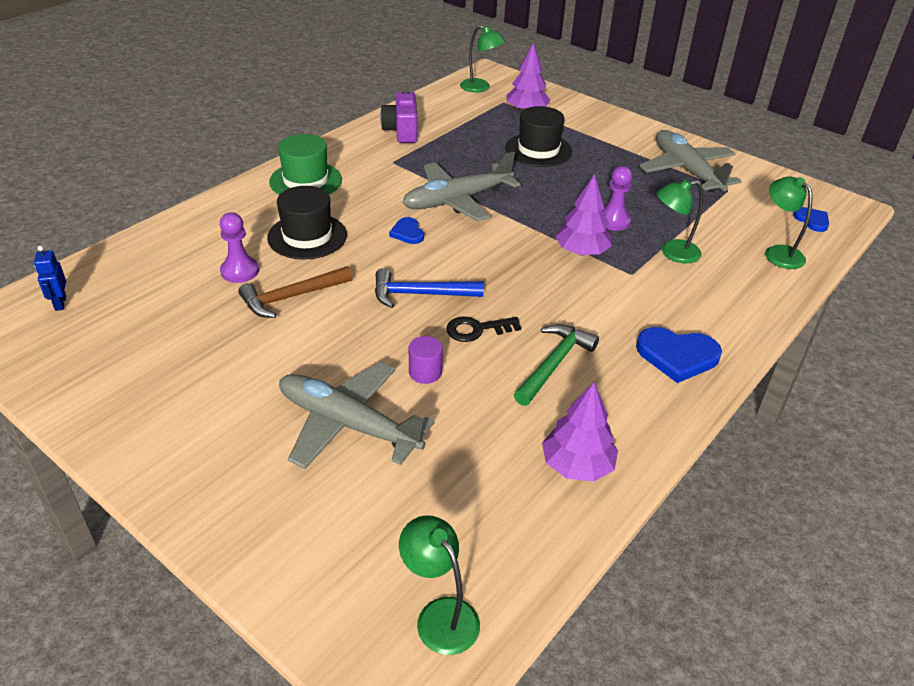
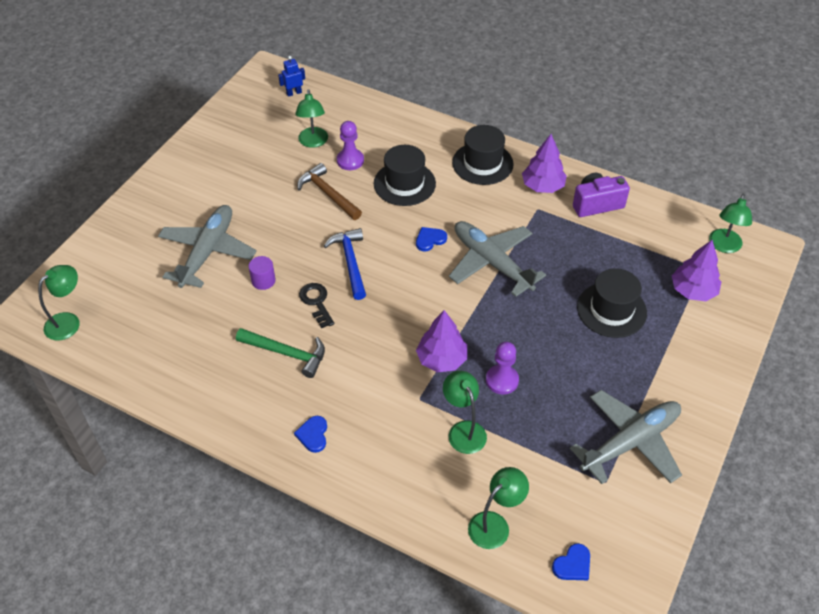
camera: 80 degrees right, 10 degrees up
green hat [269,134,342,195] -> black hat [452,125,514,185]
purple tree [542,382,618,482] -> purple tree moved to [522,134,567,193]
blue heart [636,327,722,383] -> blue heart [294,416,327,453], size x0.57
none -> green lamp [295,89,328,148]

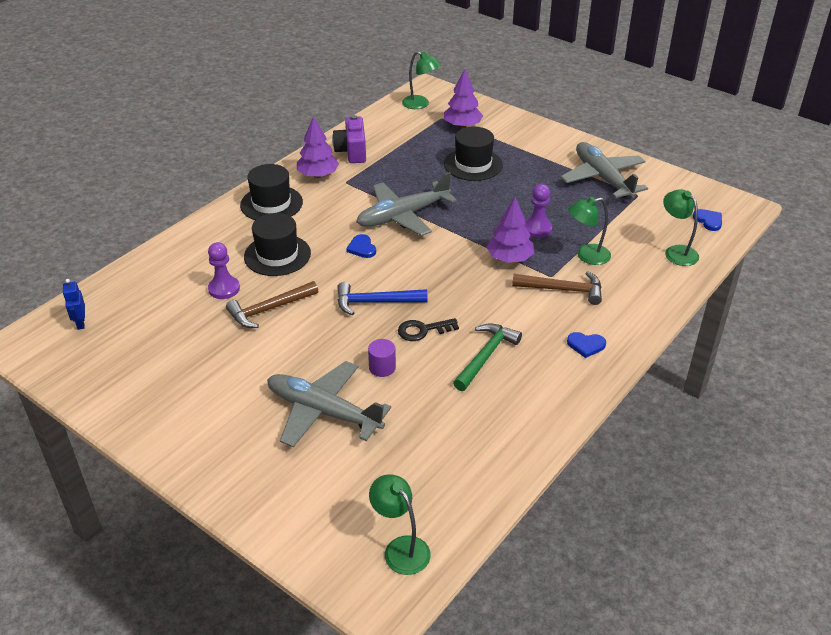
camera: 80 degrees left, 10 degrees down
green lamp [295,89,328,148] -> none
none -> brown hammer [512,271,602,305]

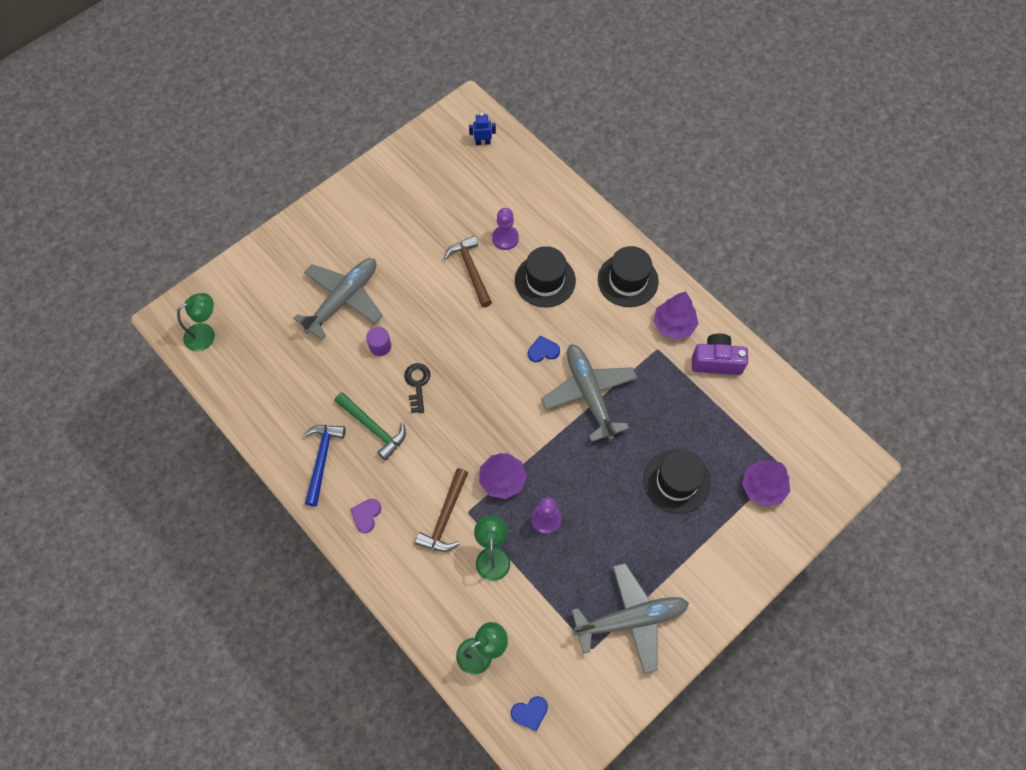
camera: 100 degrees right, 25 degrees up
blue hammer [337,282,427,315] -> blue hammer moved to [303,425,346,506]
green lamp [402,51,441,109] -> none
blue heart [567,332,606,358] -> purple heart [351,499,381,533]

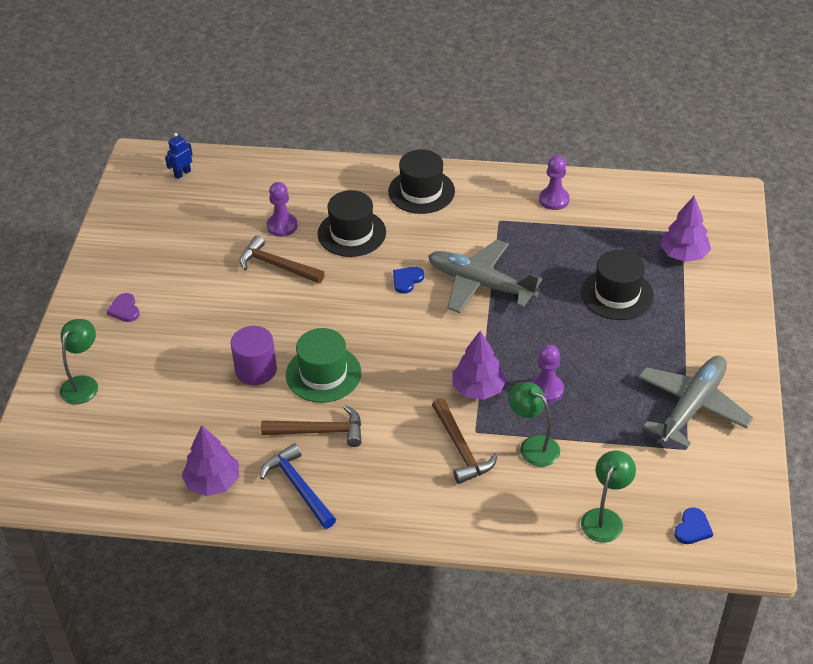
camera: 40 degrees left, 20 degrees down
green lamp [177,293,215,351] -> green lamp moved to [60,319,98,405]
grey plane [293,258,383,340] -> none
green hammer [335,392,406,460] -> brown hammer [261,405,361,447]
purple heart [351,499,381,533] -> purple heart moved to [106,293,139,322]
purple cylinder [366,327,391,356] -> purple cylinder [230,326,277,385], size x1.58
black key [404,363,430,413] -> green hat [286,328,361,403]
purple tree [654,291,698,340] -> purple tree moved to [181,425,239,496]
purple camera [692,333,748,375] -> purple pawn [539,156,570,210]

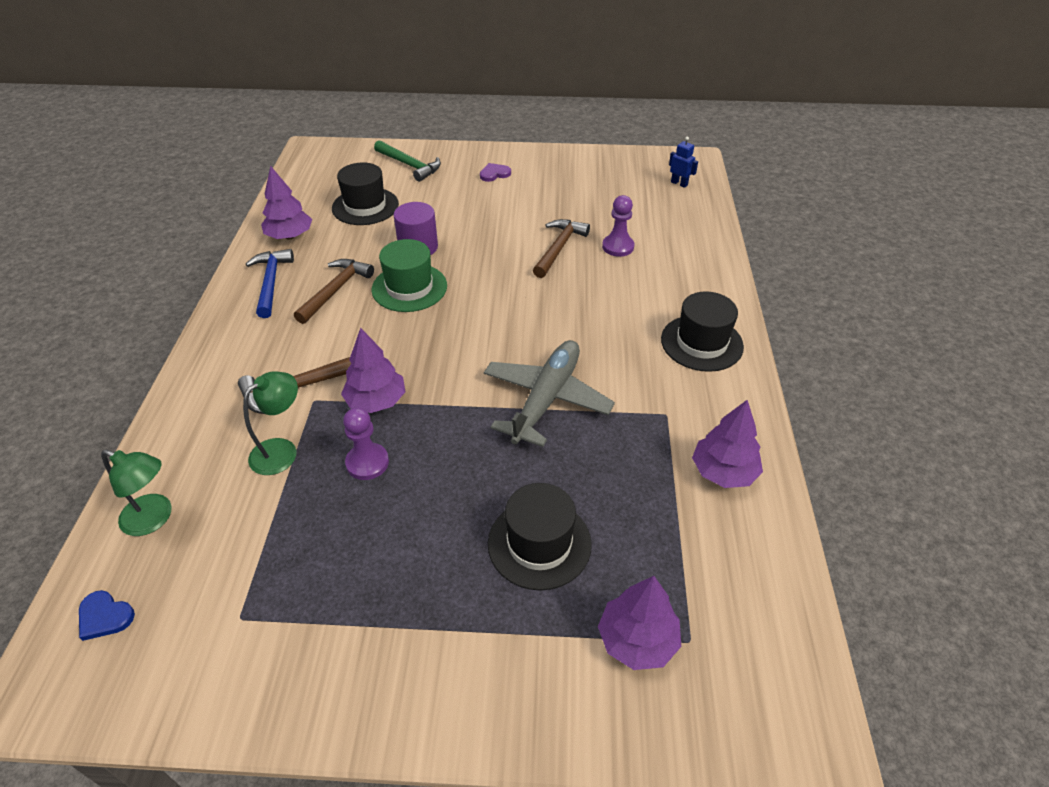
camera: 85 degrees right, 0 degrees up
green lamp [60,319,98,405] -> green hammer [374,140,441,182]
blue hammer [260,443,336,529] -> blue hammer turned 60 degrees counterclockwise [246,249,294,318]
brown hammer [261,405,361,447] -> brown hammer turned 150 degrees counterclockwise [294,259,374,324]
black hat [318,190,386,257] -> black hat moved to [332,162,399,225]
blue heart [393,267,424,294] -> none
purple pawn [539,156,570,210] -> purple tree [692,400,763,488]
grey plane [638,356,753,449] -> none

